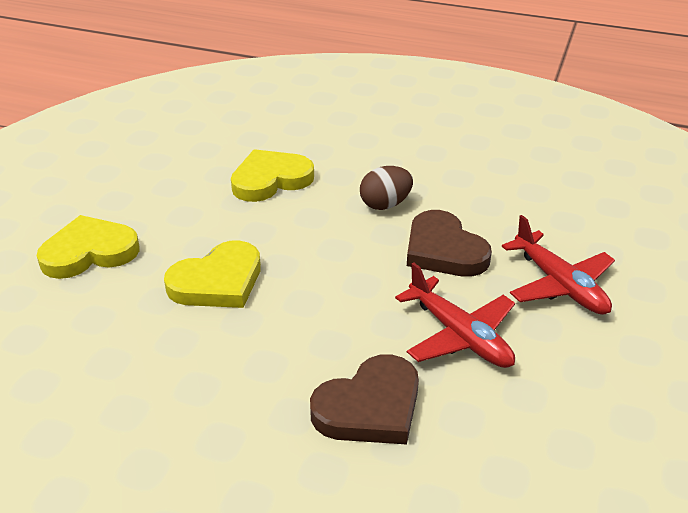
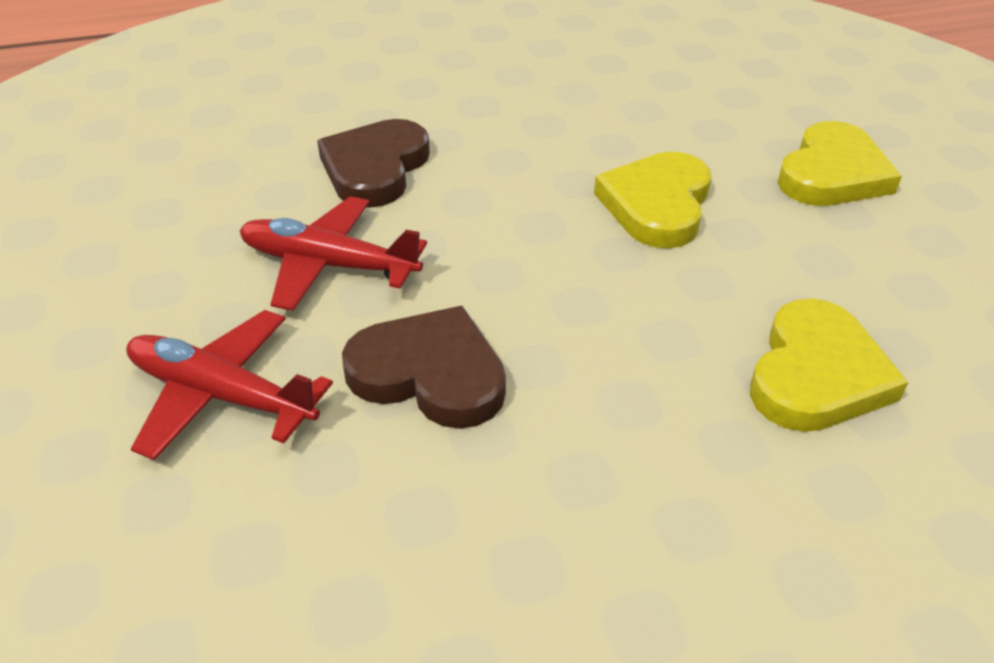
camera: 145 degrees right, 5 degrees up
brown egg [360,166,413,210] -> none

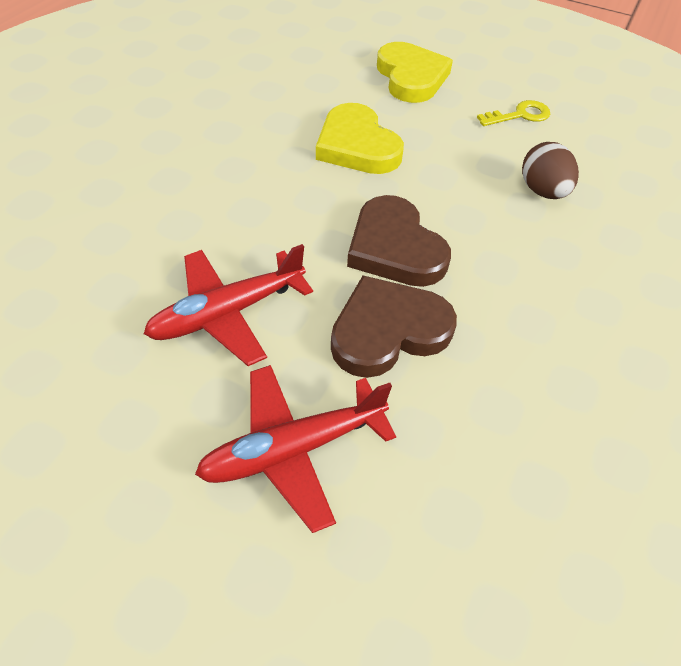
camera: 50 degrees left, 10 degrees up
brown heart [317,119,430,208] -> brown heart moved to [347,195,451,287]
yellow heart [750,298,908,432] -> brown egg [522,142,579,199]
none -> yellow key [477,100,550,126]

